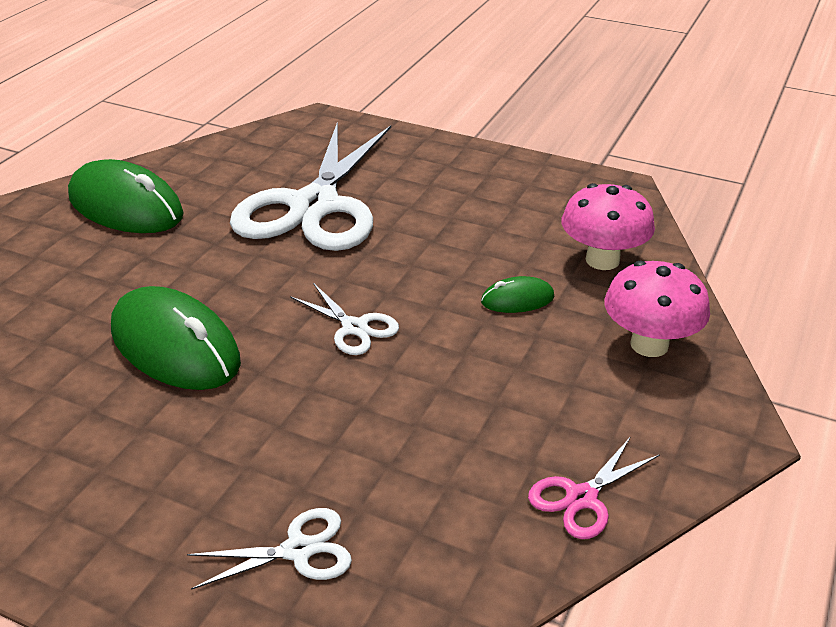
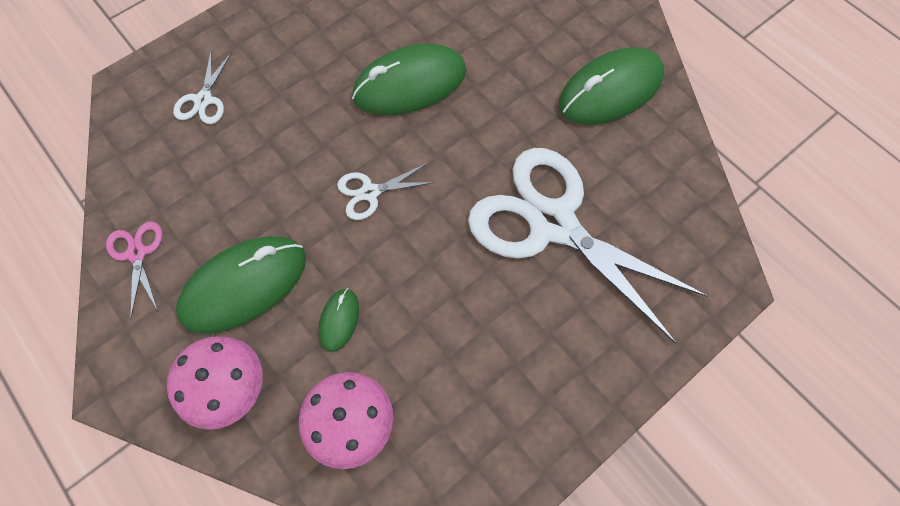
camera: 115 degrees right, 30 degrees up
none -> green mouse [176,236,306,334]

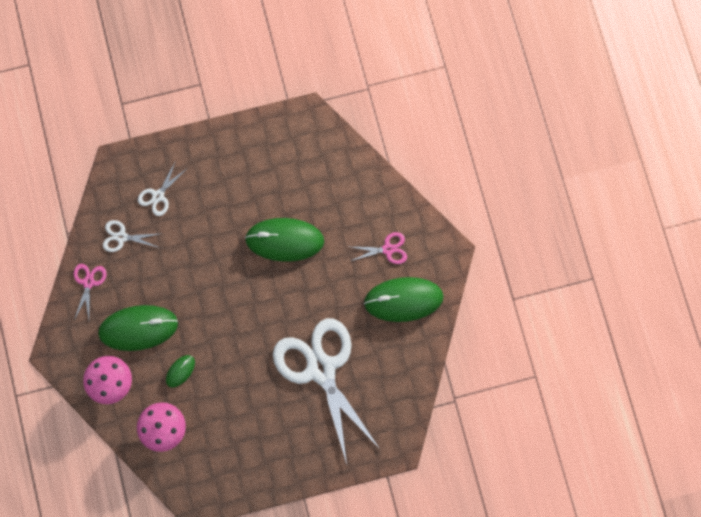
camera: 25 degrees right, 10 degrees up
white scissors [337,163,435,220] -> white scissors moved to [103,220,160,252]
none -> pink scissors [351,232,407,264]

